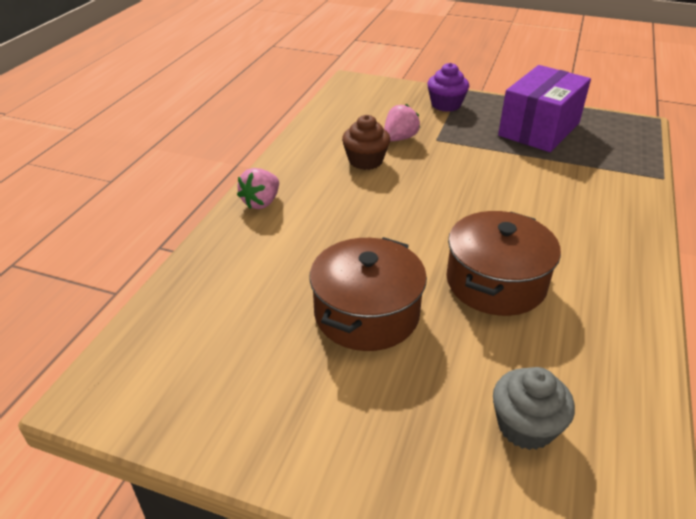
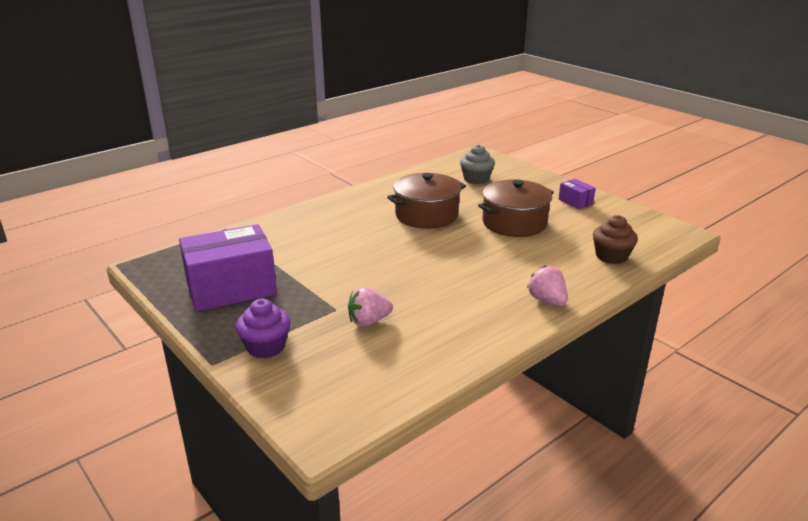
camera: 150 degrees left, 10 degrees down
pink strawberry [237,168,279,209] -> pink strawberry turned 90 degrees counterclockwise [527,265,567,306]
brown cupcake [342,115,390,170] -> brown cupcake moved to [593,215,638,264]
none -> purple box [559,179,596,209]

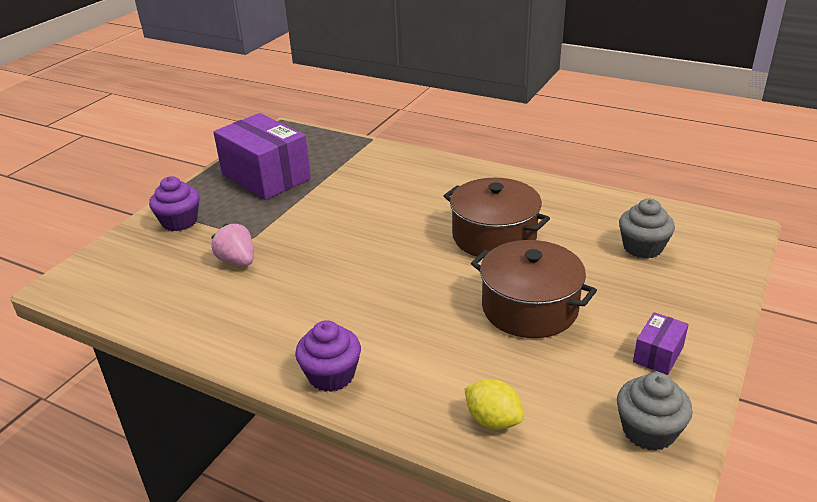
camera: 70 degrees right, 5 degrees up
pink strawberry [527,265,567,306] -> purple cupcake [295,320,361,392]
brown cupcake [593,215,638,264] -> yellow lemon [464,379,524,430]
none -> grey cupcake [617,372,693,451]

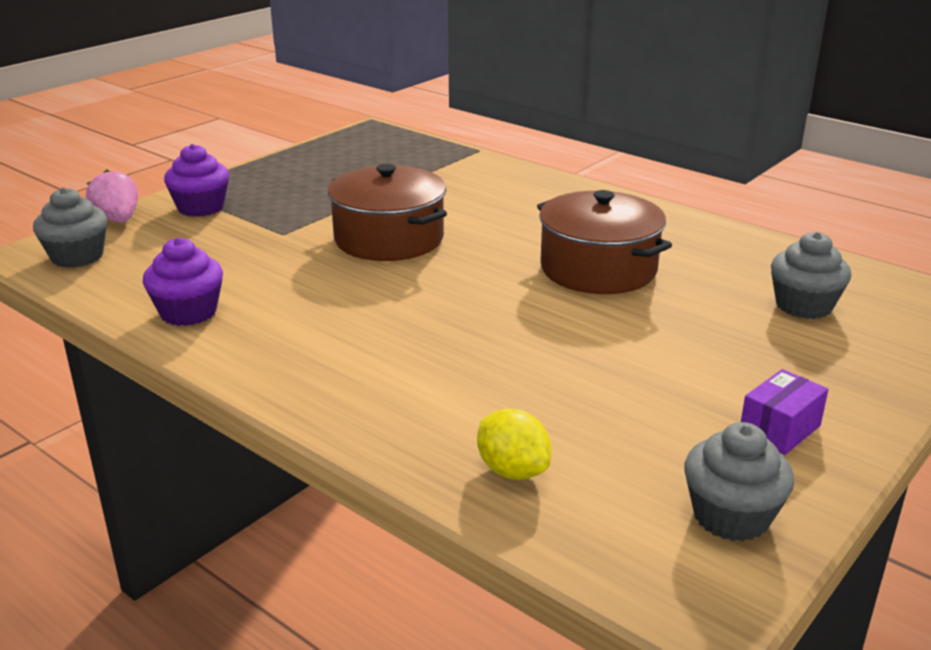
camera: 10 degrees right, 5 degrees down
pink strawberry [211,224,254,266] -> pink strawberry moved to [86,169,138,223]
purple box [213,113,311,200] -> none
purple cupcake [295,320,361,392] -> purple cupcake moved to [143,238,223,326]
brown pot [471,240,597,338] -> brown pot moved to [328,164,447,261]
none -> grey cupcake [33,187,107,268]

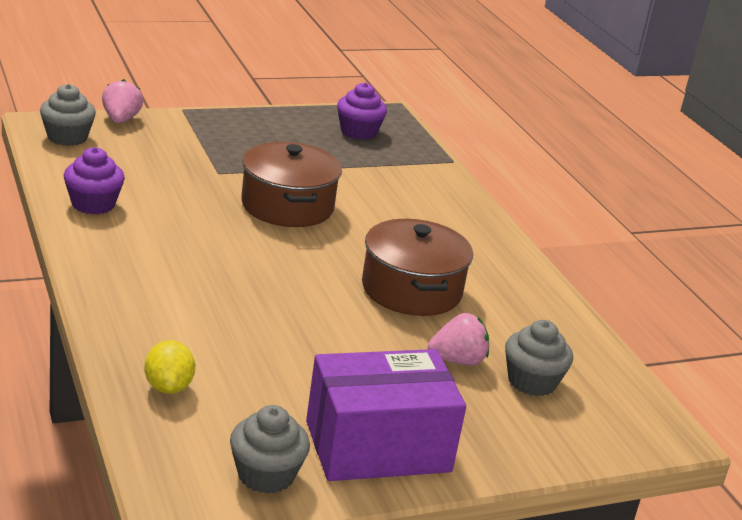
camera: 25 degrees right, 0 degrees up
purple cupcake [164,144,229,217] -> purple cupcake moved to [337,83,387,140]
purple box [741,369,828,455] -> purple box [306,349,466,481], size x2.26
none -> pink strawberry [428,313,489,365]

